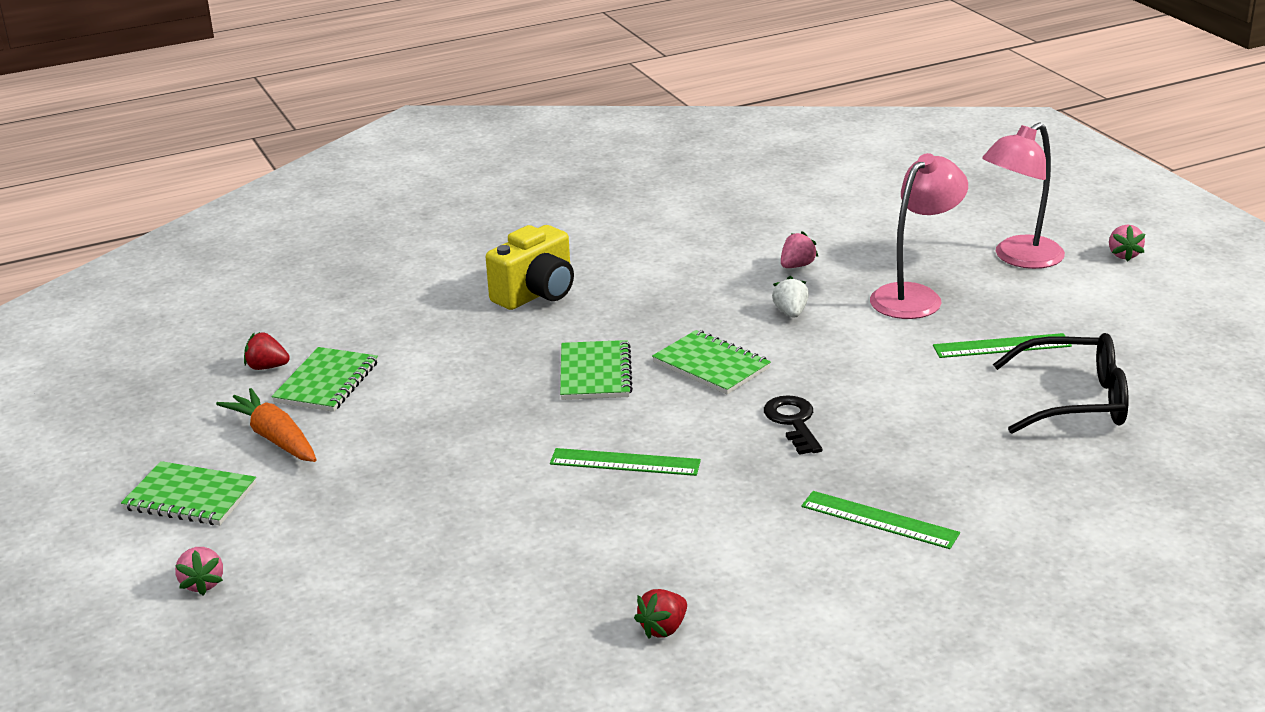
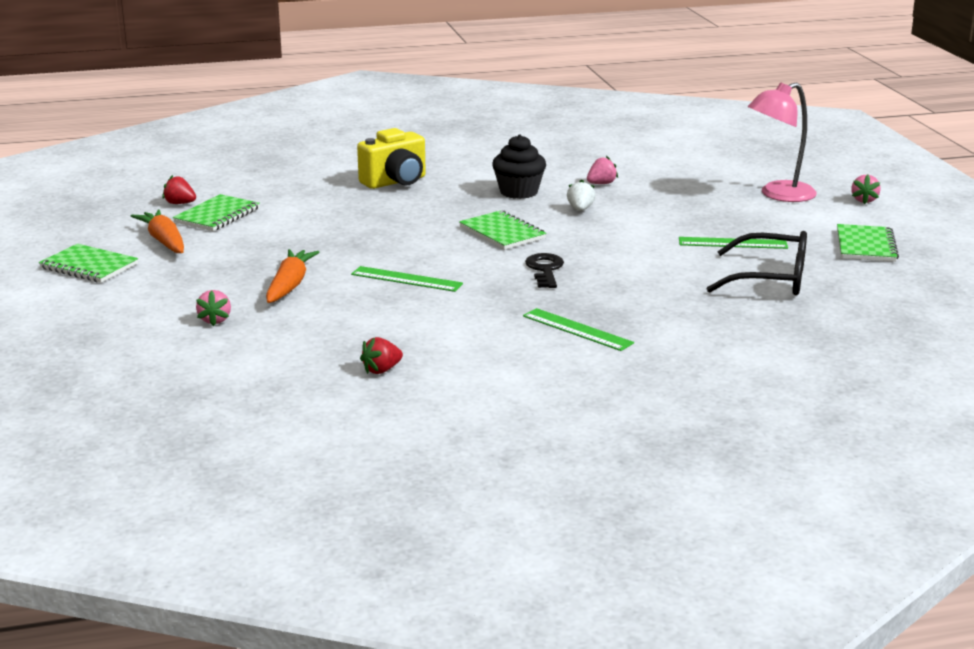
camera: 10 degrees right, 5 degrees down
pink strawberry [175,547,223,596] -> pink strawberry moved to [196,290,231,326]
green notebook [560,340,633,400] -> green notebook moved to [837,224,899,262]
pink lamp [870,153,968,319] -> none
none -> orange carrot [266,249,319,303]
none -> black cupcake [492,134,546,199]

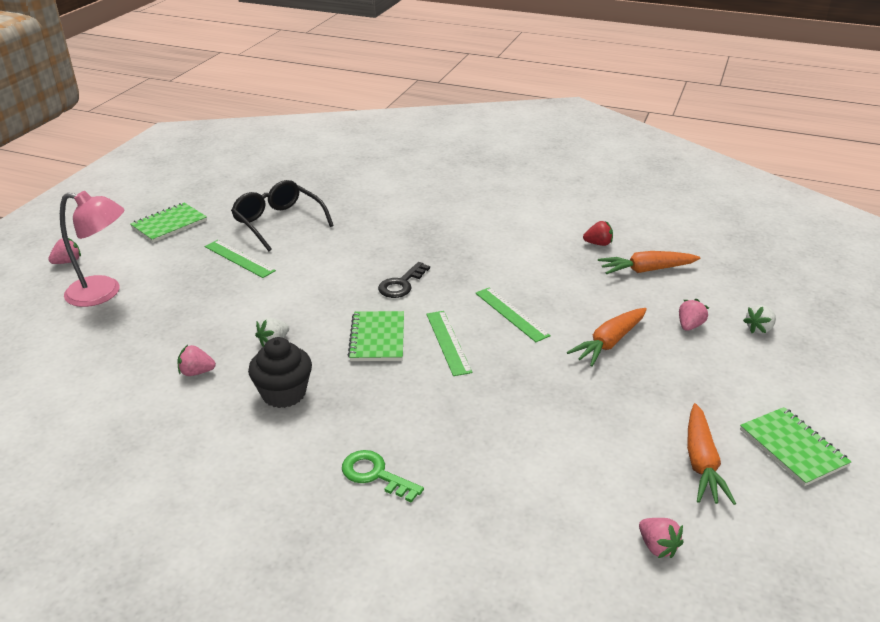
camera: 145 degrees left, 10 degrees up
red strawberry [162,175,196,204] -> pink strawberry [639,518,683,558]
green notebook [173,194,260,231] -> none
yellow camera [357,128,426,189] -> green key [342,450,424,503]
green ruler [523,308,634,351] -> green ruler moved to [426,311,472,376]
none -> orange carrot [598,251,700,274]
none -> white strawberry [743,305,776,334]

